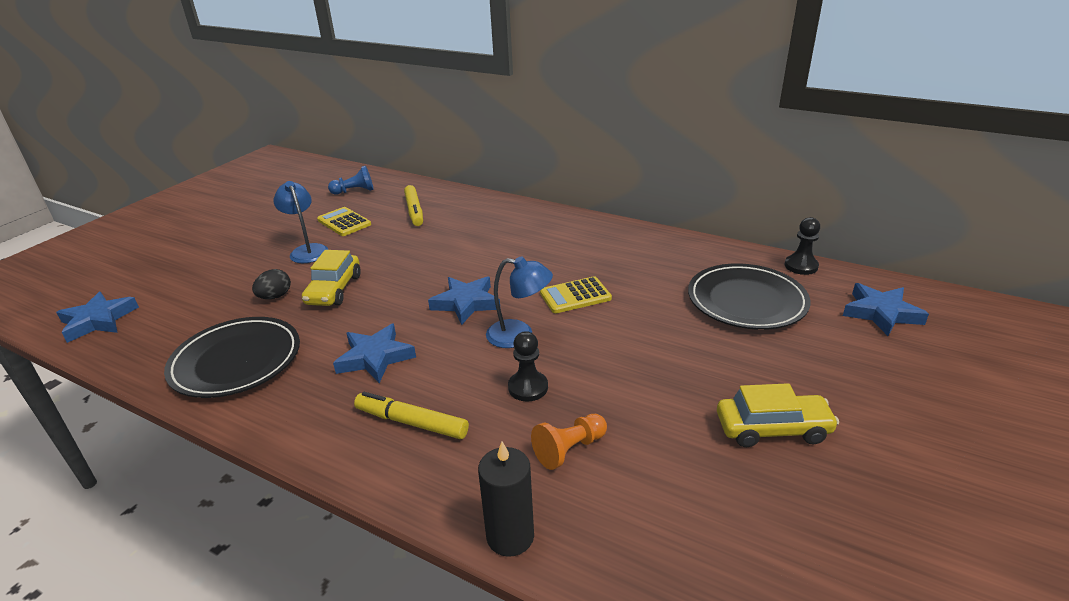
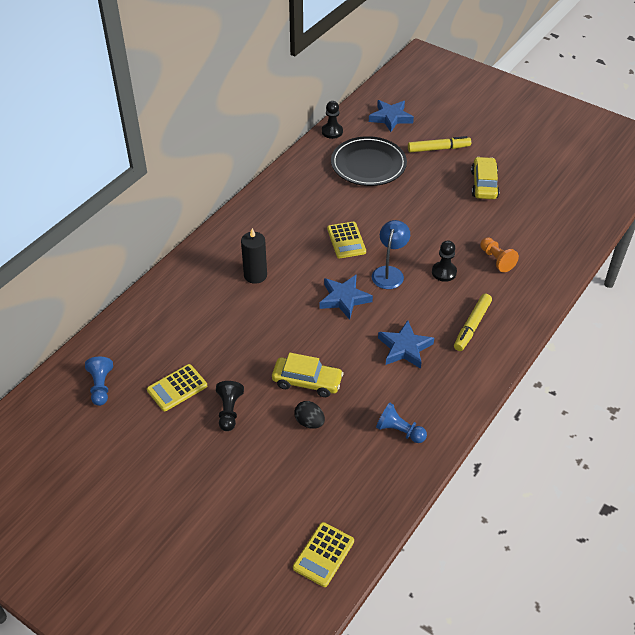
camera: 85 degrees left, 15 degrees up
blue star [56,292,139,343] -> yellow calculator [293,522,354,587]
black plate [164,317,300,398] -> blue pawn [376,403,427,443]
blue lamp [273,181,328,263] -> black pawn [216,381,244,431]
yellow marker [404,185,423,226] -> yellow marker moved to [408,136,471,152]
black candle [478,441,534,557] -> black candle moved to [241,228,267,284]

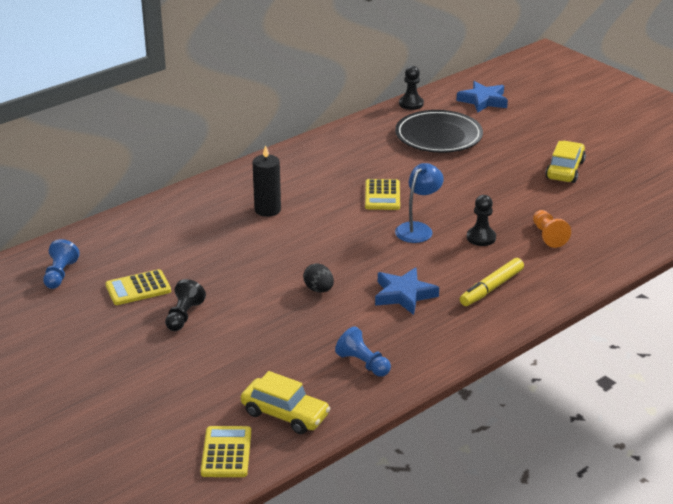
camera: 15 degrees right, 15 degrees down
yellow car [272,353,344,397] -> yellow car moved to [241,371,331,434]
yellow calculator [293,522,354,587] -> yellow calculator turned 135 degrees clockwise [201,426,251,477]
black egg [294,401,325,429] -> black egg moved to [303,263,334,293]
blue star [320,274,373,320] -> none
yellow marker [408,136,471,152] -> none

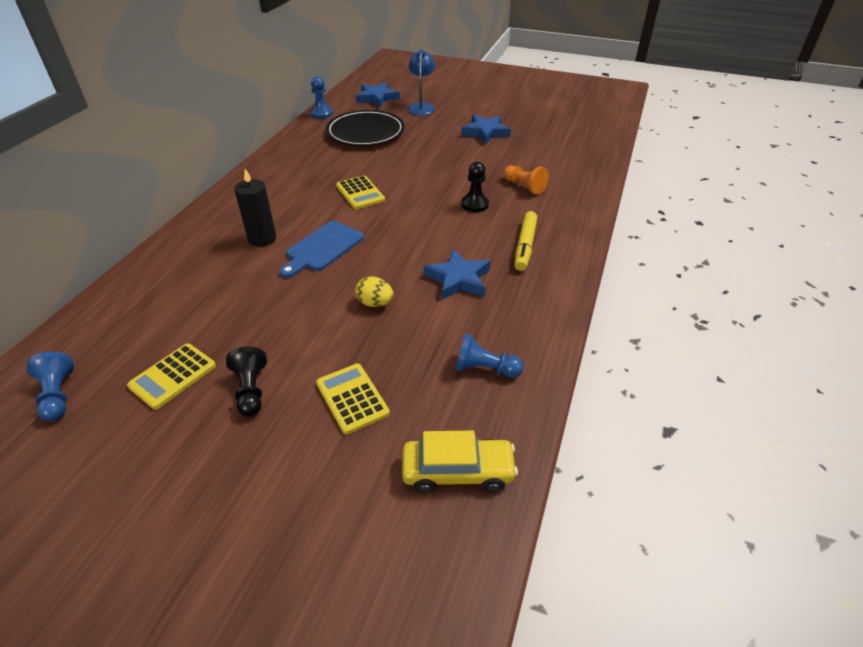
camera: 30 degrees left, 10 degrees up
yellow calculator [201,426,251,477] -> yellow calculator moved to [316,363,390,434]
black egg [303,263,334,293] -> yellow egg [355,276,394,307]
blue lamp [395,163,444,243] -> blue lamp moved to [407,49,435,115]
black pawn [399,66,424,110] -> blue pawn [311,76,333,119]
yellow car [545,141,586,183] -> blue star [461,115,511,144]
none -> blue cutting board [279,221,364,278]

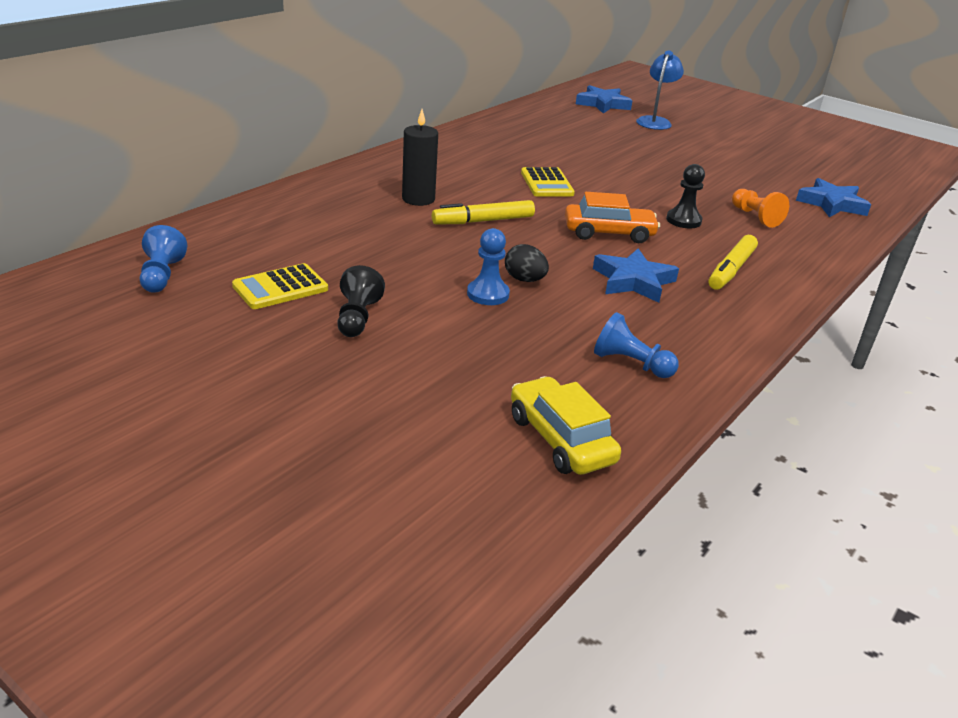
camera: 15 degrees right, 10 degrees down
blue cutting board [279,221,364,278] -> yellow marker [432,200,535,224]
blue pawn [311,76,333,119] -> blue pawn moved to [467,228,510,305]
yellow calculator [316,363,390,434] -> none
black plate [326,110,405,146] -> none
yellow egg [355,276,394,307] -> black egg [505,244,549,282]
yellow car [402,430,518,493] -> yellow car turned 135 degrees counterclockwise [511,376,621,475]
blue star [461,115,511,144] -> blue star moved to [796,178,871,217]
none -> orange car [565,192,660,243]

